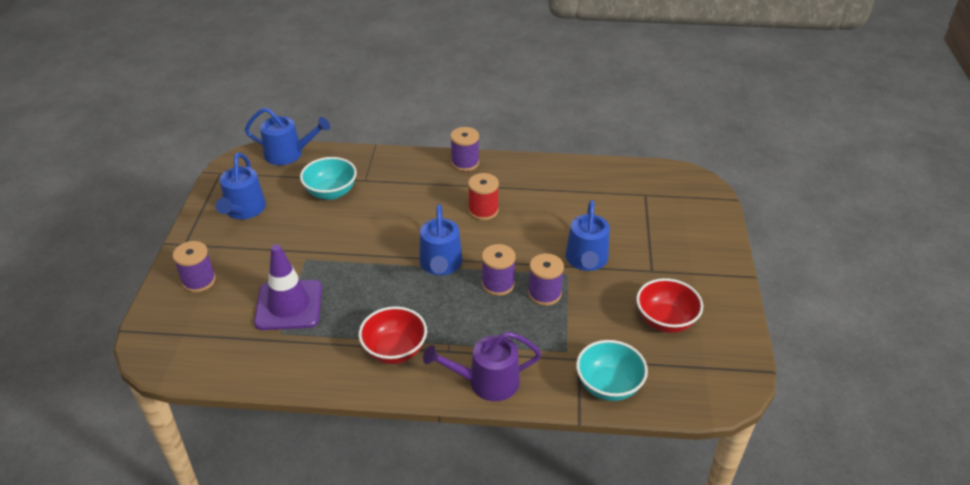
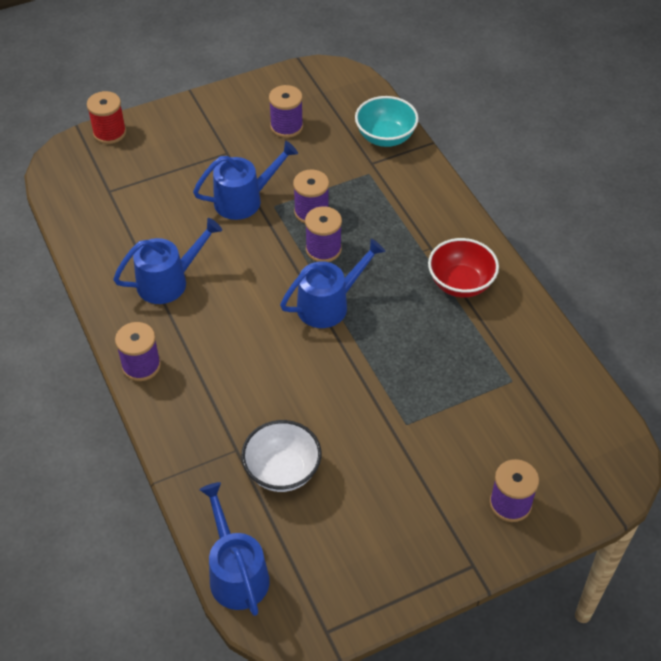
camera: 120 degrees left, 10 degrees up
blue watering can [216,152,266,219] -> blue watering can moved to [113,218,222,304]
purple traffic cone [254,244,322,330] -> none
turquoise bowl [300,157,357,200] -> white bowl [241,420,321,492]
purple watering can [423,331,541,401] -> none
red spool [468,173,499,220] -> red spool moved to [87,91,126,144]
red bowl [636,278,703,333] -> purple spool [269,85,303,138]

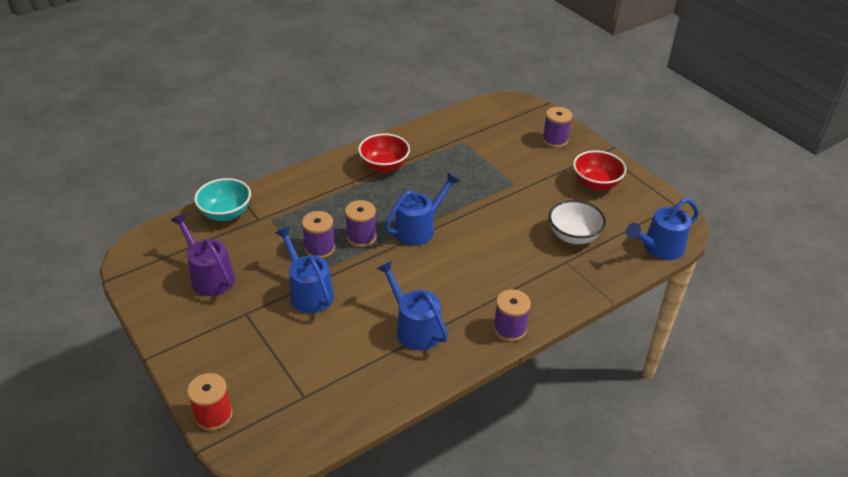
camera: 100 degrees left, 10 degrees down
purple spool [269,85,303,138] -> purple watering can [171,213,235,296]
blue watering can [280,239,385,328] -> blue watering can turned 90 degrees clockwise [385,172,459,246]
none -> red bowl [573,150,626,191]

